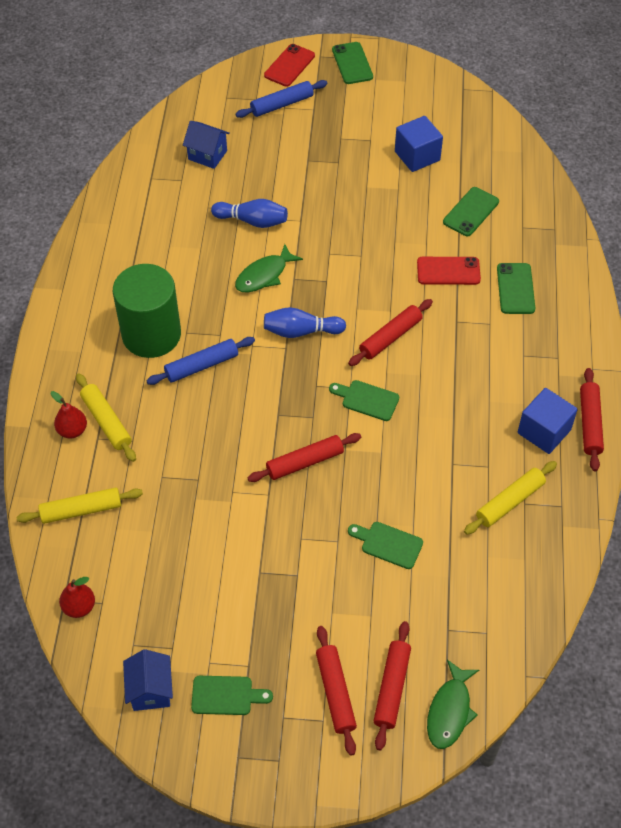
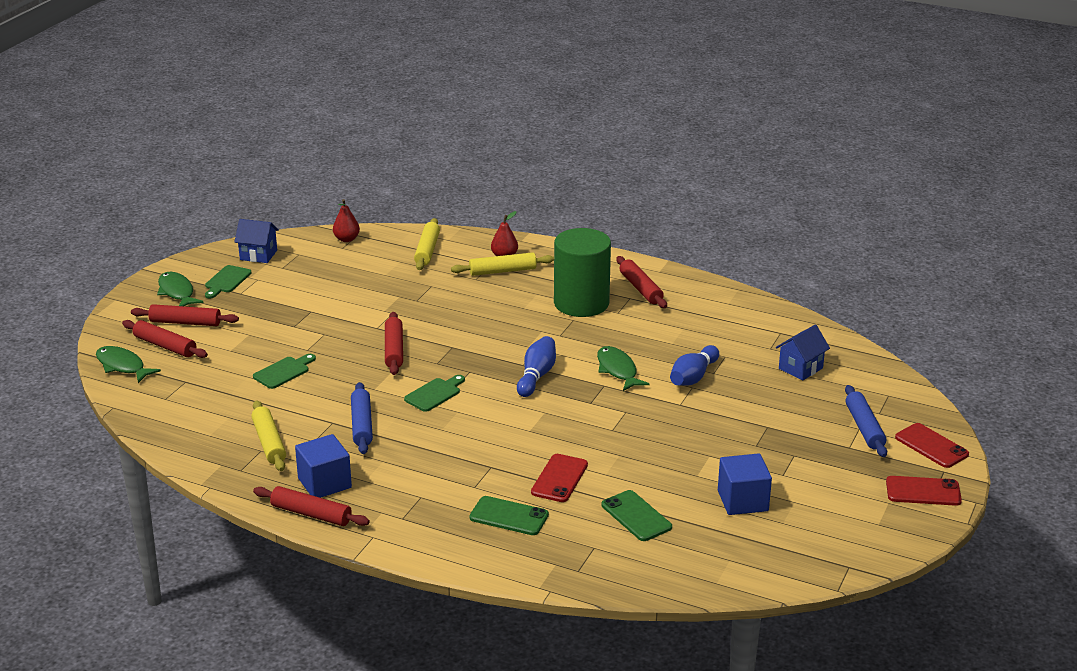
camera: 110 degrees right, 25 degrees down
blue rolling pin [146,337,255,385] -> blue rolling pin moved to [351,382,373,454]
green phone [332,42,373,84] -> red phone [886,476,962,506]
red rolling pin [348,299,433,366] -> red rolling pin moved to [616,256,667,308]
none -> green fish [157,271,204,306]

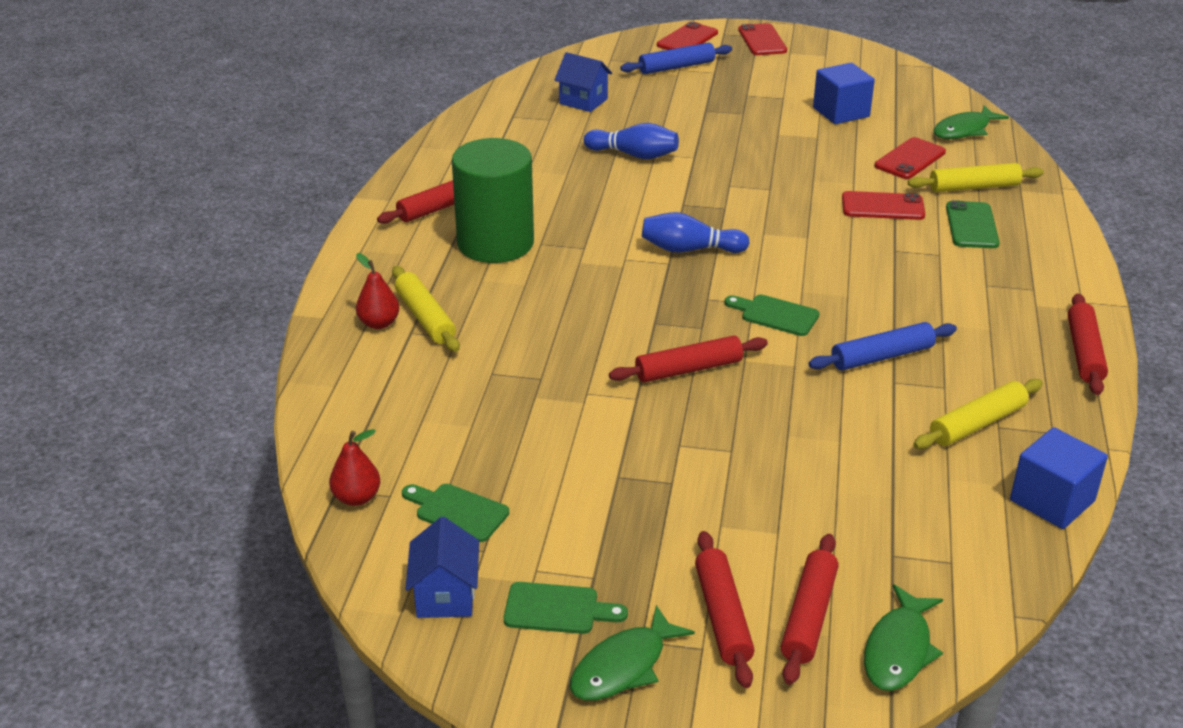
camera: 105 degrees left, 5 degrees up
green cutting board [253,354,316,389] -> green cutting board moved to [402,484,509,542]
blue cube [295,434,352,498] -> blue cube moved to [1010,427,1108,529]
yellow rolling pin [414,218,440,270] -> yellow rolling pin moved to [908,163,1044,192]
green fish [597,346,649,391] -> green fish moved to [933,105,1009,139]
green phone [602,490,672,541] -> red phone [875,137,946,179]

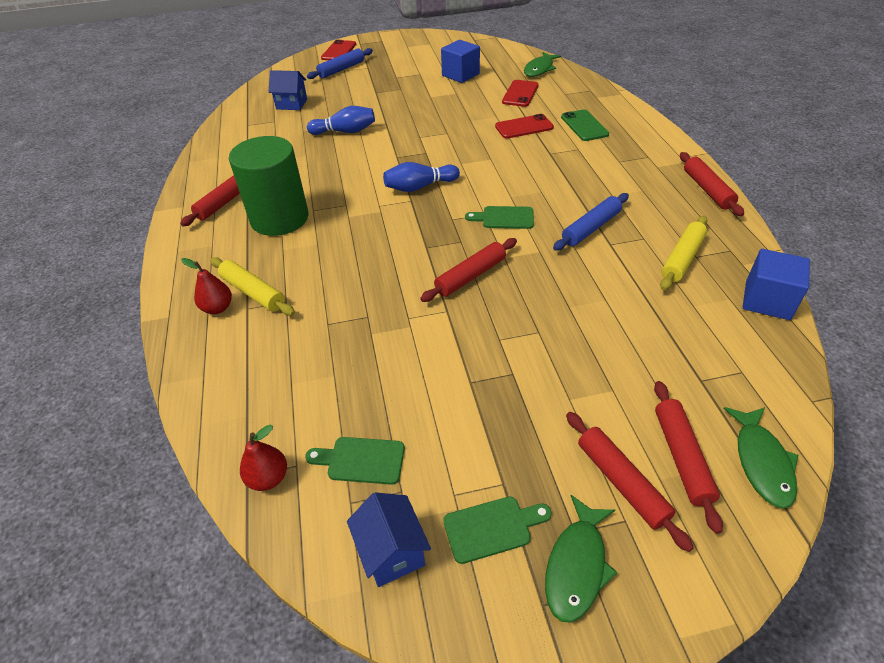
camera: 20 degrees left, 10 degrees up
red phone [738,23,787,55] -> none
yellow rolling pin [908,163,1044,192] -> none

